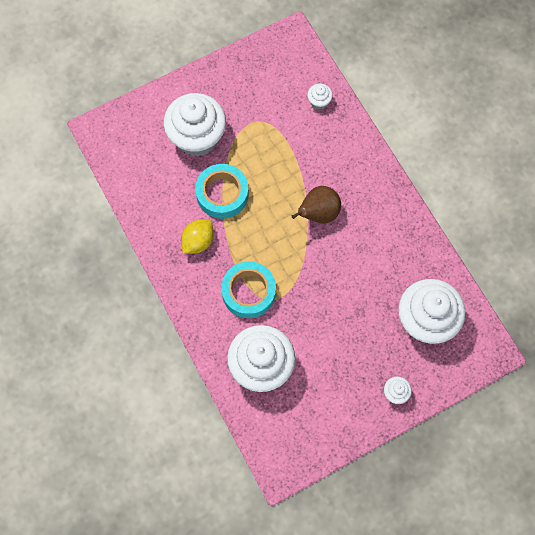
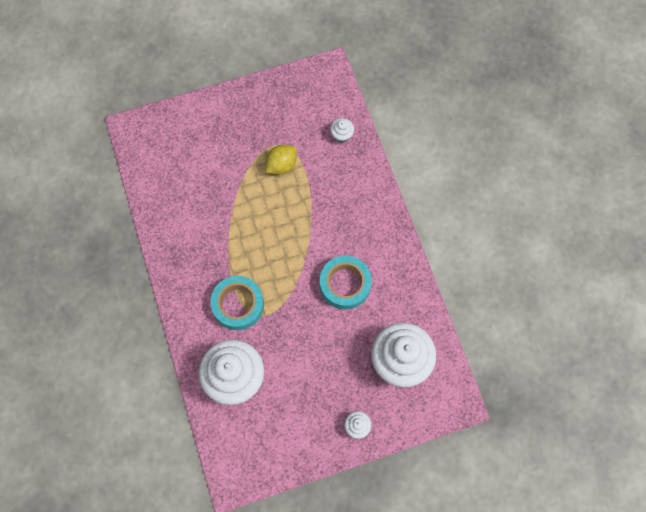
camera: 10 degrees right, 0 degrees up
white cupcake [164,93,226,157] -> none
yellow lemon [181,219,214,254] -> yellow lemon moved to [266,145,297,175]
turquoise tape [195,164,249,219] -> turquoise tape moved to [320,256,372,310]
brown pear [292,186,341,224] -> none

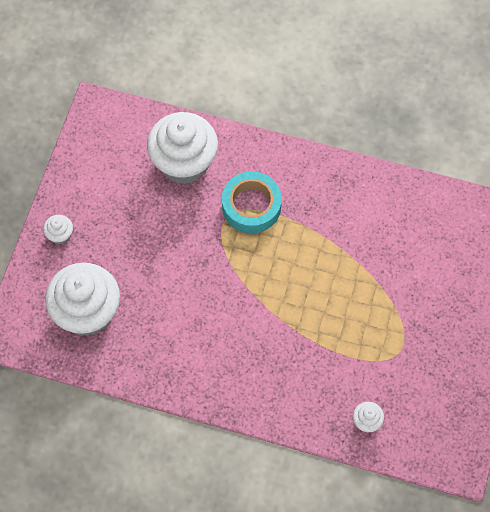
camera: 125 degrees right, 5 degrees down
yellow lemon [266,145,297,175] -> none
turquoise tape [320,256,372,310] -> none

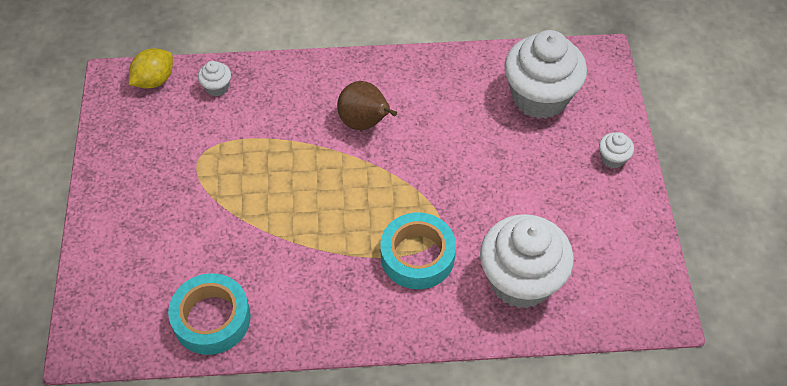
camera: 160 degrees right, 10 degrees down
none -> yellow lemon [129,48,173,89]
none -> turquoise tape [168,273,251,355]
none -> brown pear [337,81,397,130]

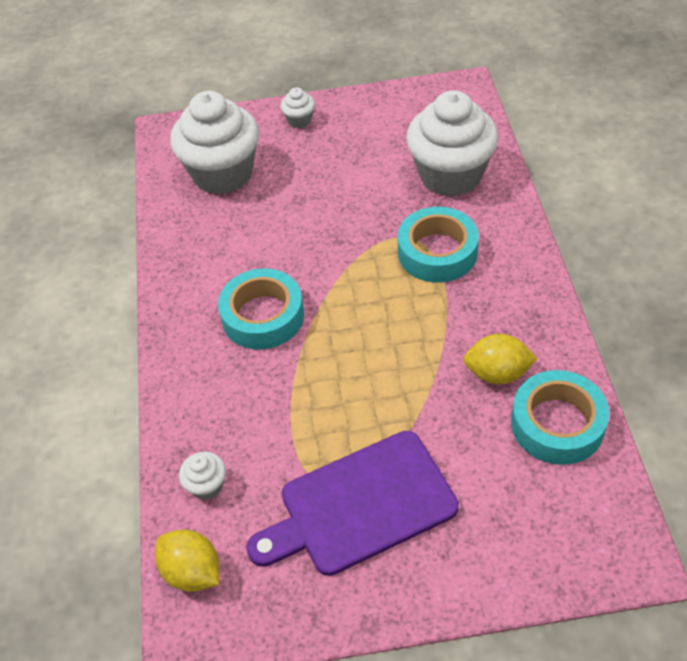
camera: 90 degrees left, 5 degrees down
brown pear [337,81,397,130] -> turquoise tape [218,268,304,350]
none -> purple cutting board [246,431,459,576]
none -> yellow lemon [463,334,538,384]

